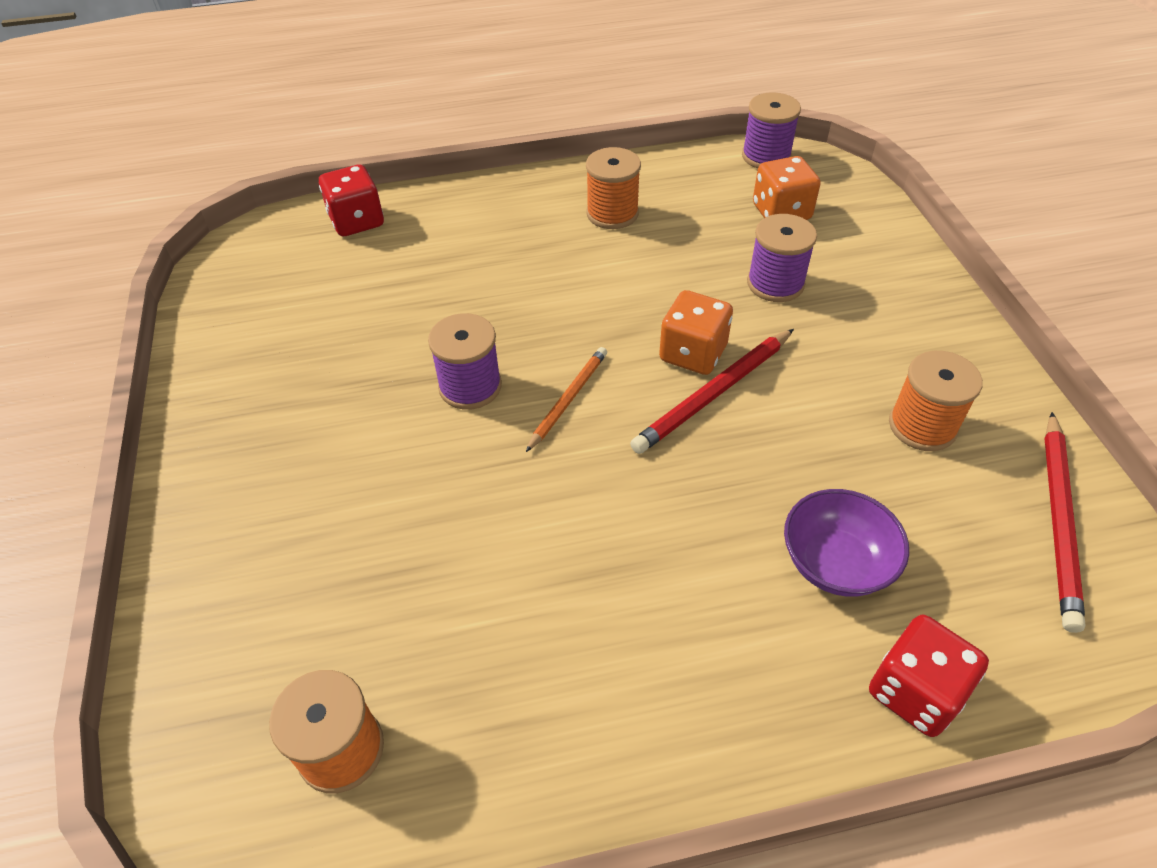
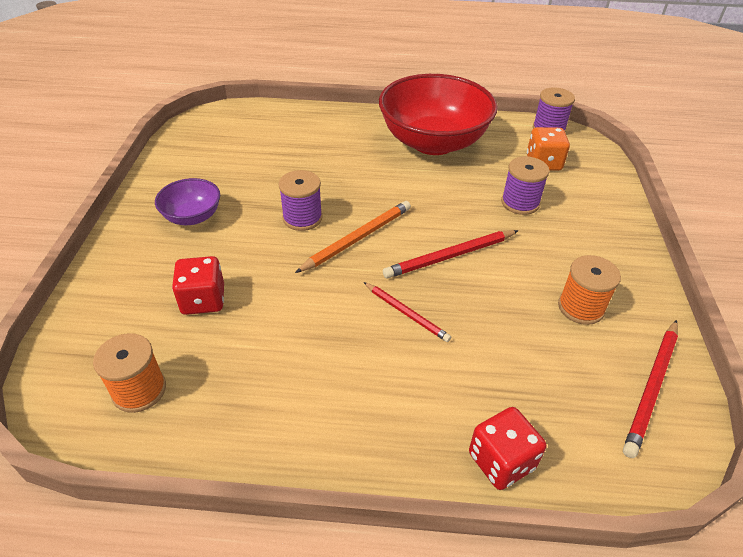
camera: 15 degrees right, 5 degrees down
red dice [319,165,384,236] -> red dice moved to [172,256,224,315]
orange pencil [526,347,607,452] -> orange pencil [295,201,411,273], size x1.53
orange spool [586,147,641,229] -> red bowl [379,74,497,155]
orange dice [659,290,733,375] -> none
purple bowl [784,489,909,597] -> purple bowl moved to [155,178,220,225]
none -> red pencil [364,282,451,342]

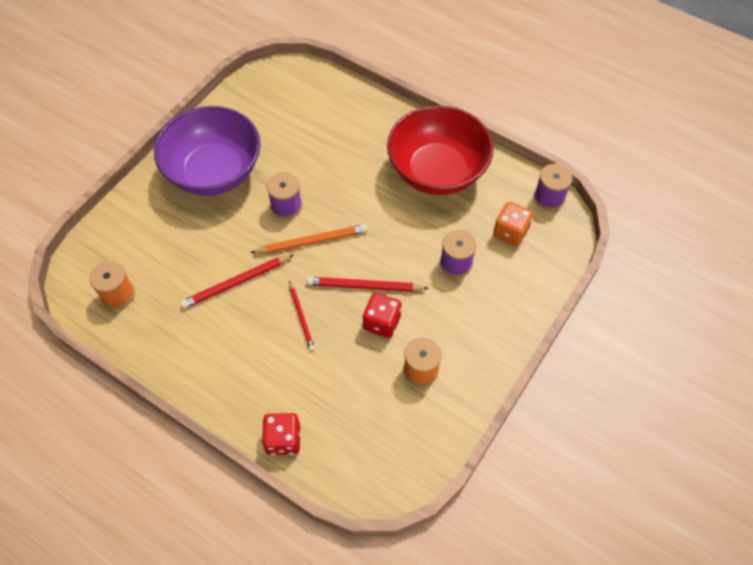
camera: 30 degrees right, 15 degrees up
purple bowl [155,178,220,225] -> purple bowl [154,106,261,196], size x2.11
red dice [172,256,224,315] -> red dice moved to [363,293,402,338]
red pencil [623,320,678,458] -> red pencil moved to [180,254,294,309]

